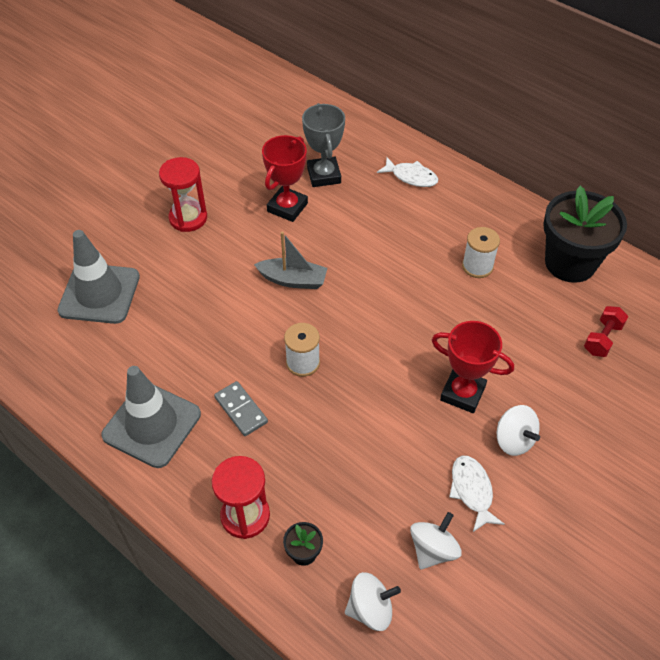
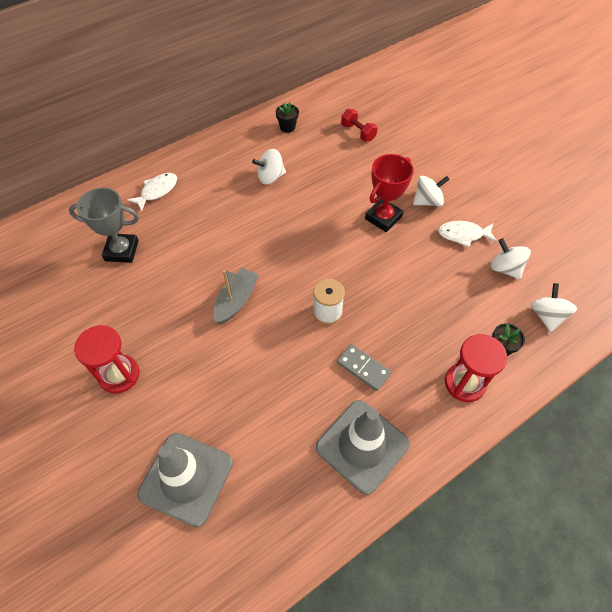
camera: 75 degrees left, 5 degrees up
grey domino [214,381,268,436] -> grey domino turned 60 degrees clockwise [337,344,391,391]
red trophy [262,135,308,222] -> none
white spool [462,227,500,278] -> white spinning top [252,149,286,185]
black flower pot [543,186,627,283] -> black flower pot [276,102,299,133], size x0.40

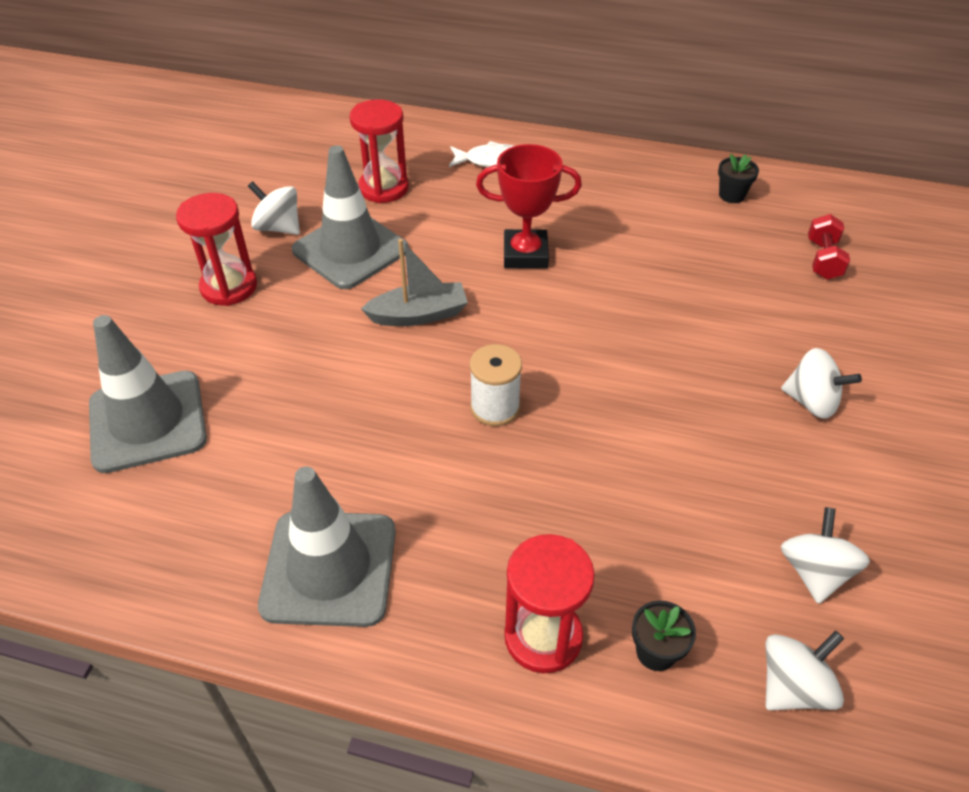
camera: 50 degrees right, 10 degrees down
grey trophy [69,187,139,263] -> red hourglass [349,99,409,203]
white spinning top [252,149,286,185] -> white spinning top moved to [248,181,300,235]
grey domino [337,344,391,391] -> none
red trophy [365,154,414,232] -> red trophy moved to [476,144,582,269]
white fish [438,221,497,247] -> none
none -> grey traffic cone [292,145,409,289]

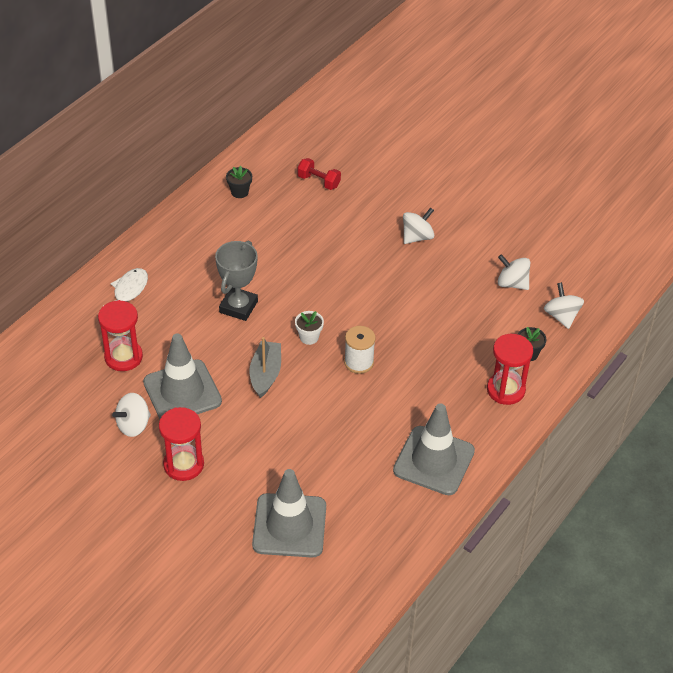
camera: 70 degrees left, 0 degrees up
red trophy [476,144,582,269] -> grey trophy [215,241,258,321]
none -> white flower pot [295,311,324,345]

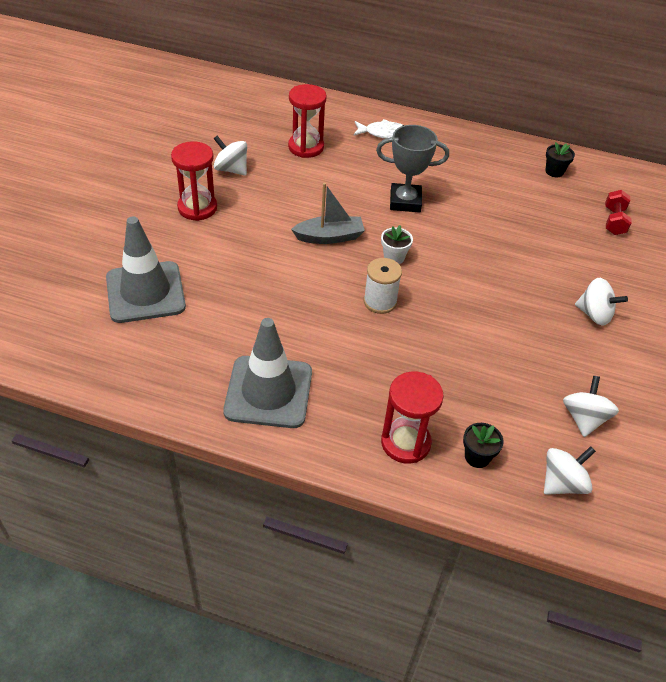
camera: 70 degrees right, 0 degrees up
grey traffic cone [143,333,222,419] -> none

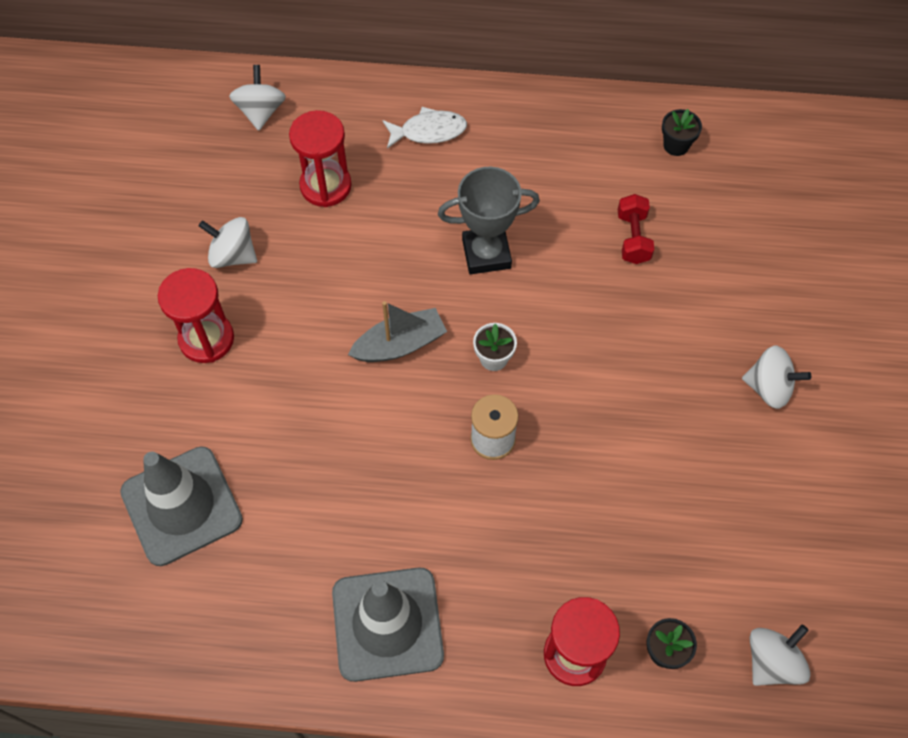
camera: 10 degrees left, 15 degrees up
white spinning top [563,376,619,437] -> white spinning top moved to [229,65,286,131]
red dumbbell [605,190,632,235] -> red dumbbell moved to [618,194,654,264]

